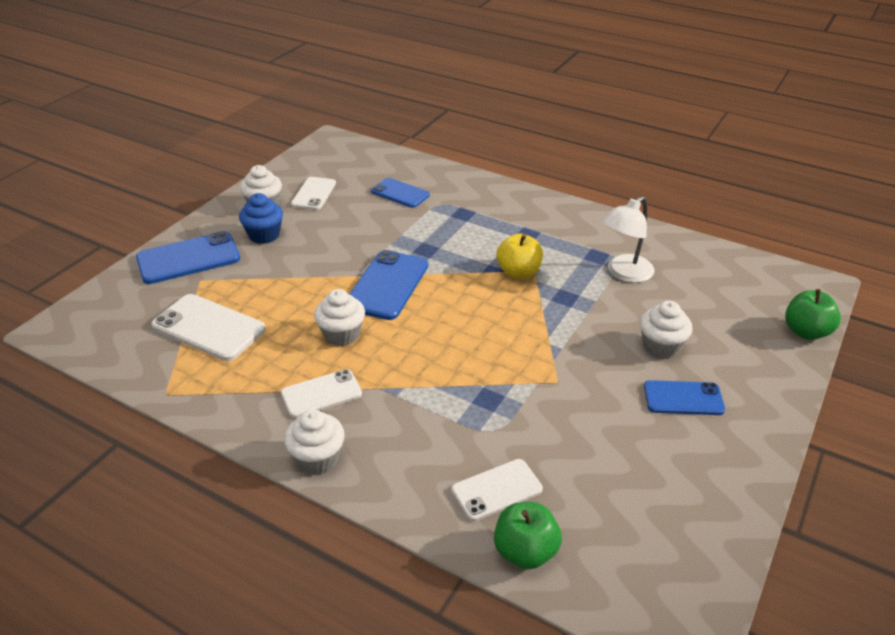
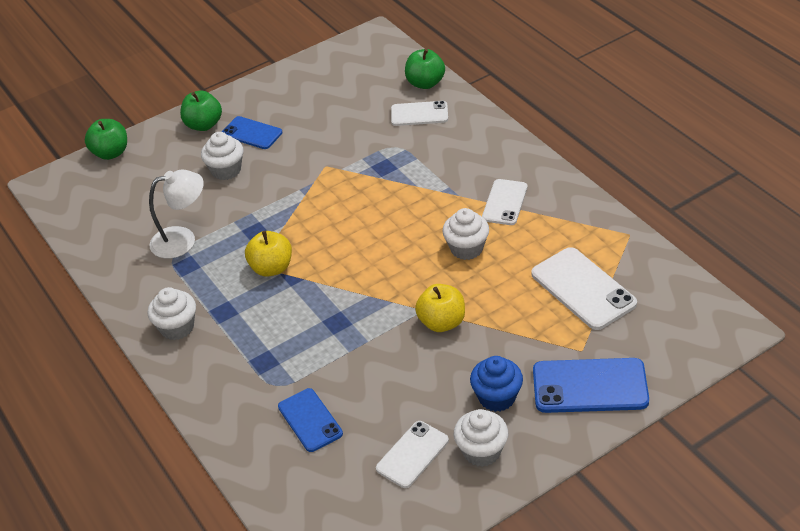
camera: 150 degrees left, 5 degrees up
white phone [281,369,362,418] -> white phone turned 75 degrees counterclockwise [482,179,527,225]
white cupcake [284,409,345,475] -> white cupcake moved to [148,287,196,340]
blue phone [350,250,428,320] -> none
none -> green apple [180,90,222,131]
none -> yellow apple [415,284,465,332]

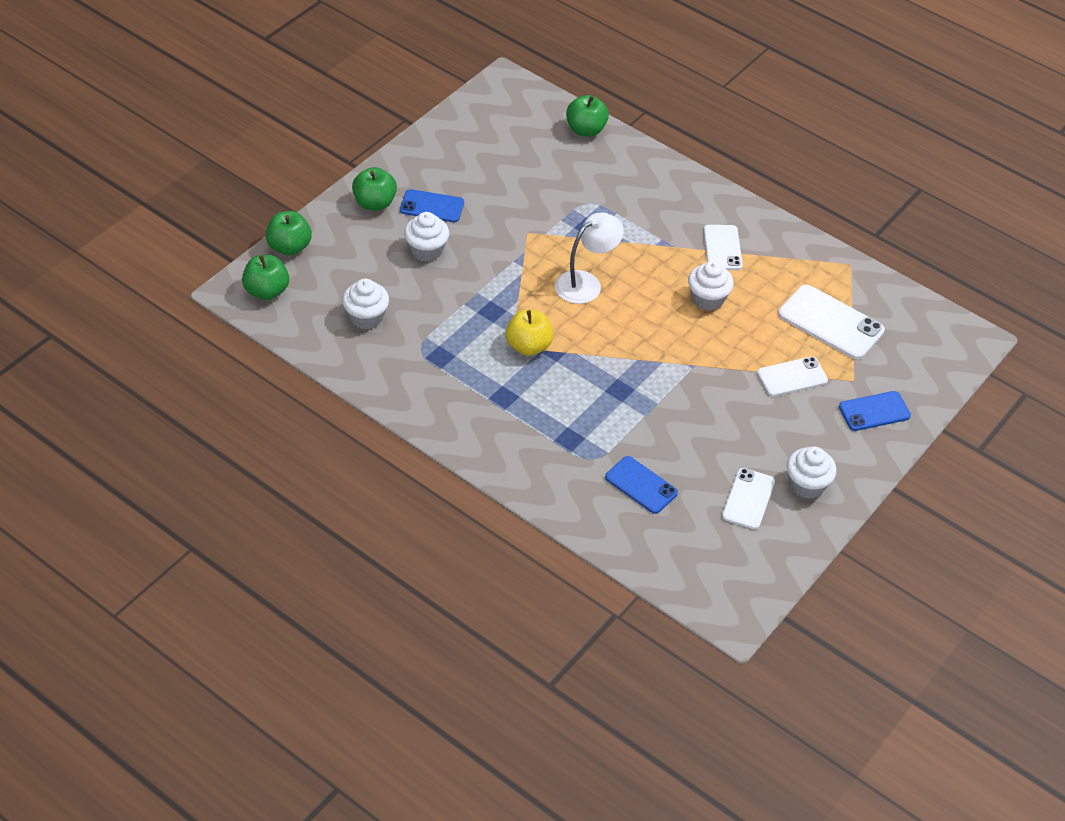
camera: 25 degrees left, 5 degrees up
white cupcake [148,287,196,340] -> white cupcake moved to [342,279,389,329]
white lamp [149,170,204,259] -> white lamp moved to [555,212,624,304]
white phone [391,101,448,126] -> white phone moved to [757,357,828,396]
yellow apple [415,284,465,332] -> none
blue cupcake [470,356,523,412] -> none
blue phone [533,358,649,413] -> blue phone [839,391,911,431], size x0.64
none -> green apple [242,255,289,300]

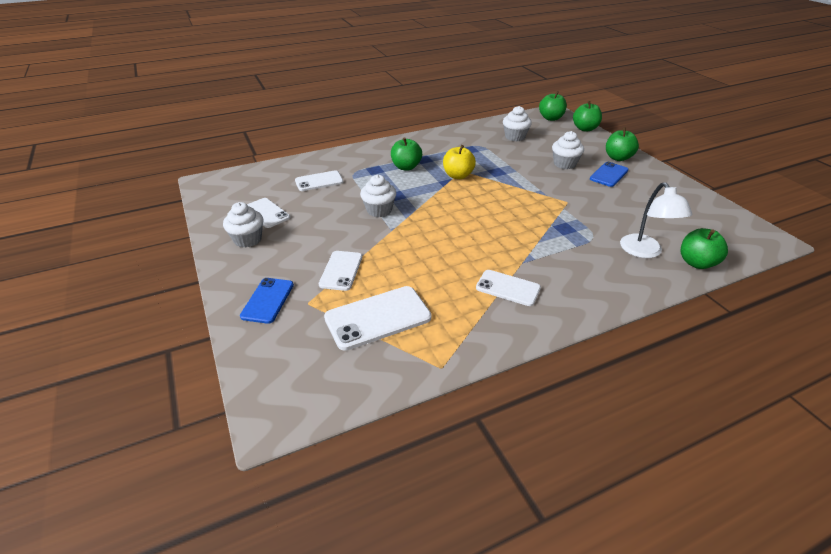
camera: 120 degrees right, 10 degrees down
white lamp [555,212,624,304] -> white lamp moved to [620,182,692,258]
blue phone [605,456,678,514] -> white phone [295,170,343,191]
white cupcake [688,261,734,311] -> white cupcake moved to [360,175,396,217]
none -> green apple [391,137,422,171]

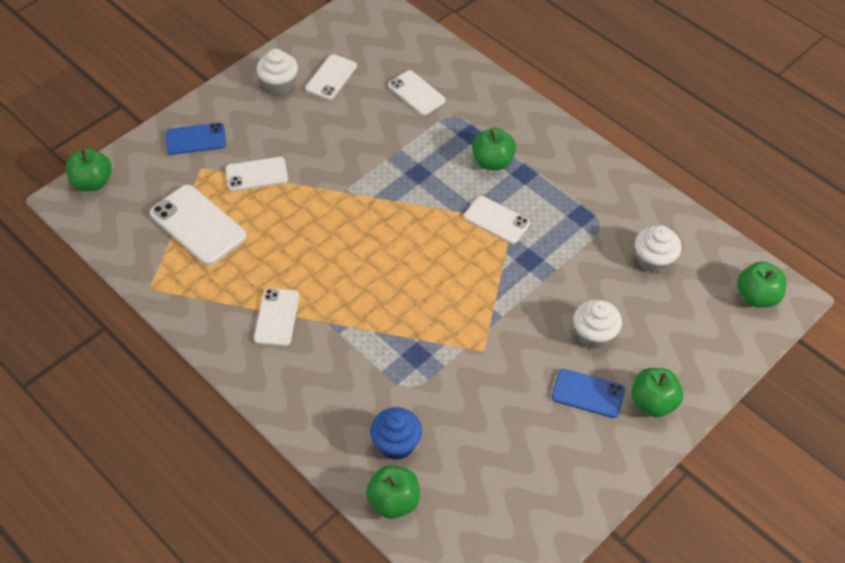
camera: 70 degrees right, 15 degrees up
white cupcake [360,175,396,217] -> none
yellow apple [443,145,476,179] -> white phone [464,196,530,244]
green apple [573,101,602,131] -> green apple moved to [66,148,112,191]
white lamp [620,182,692,258] -> blue cupcake [370,407,422,460]

